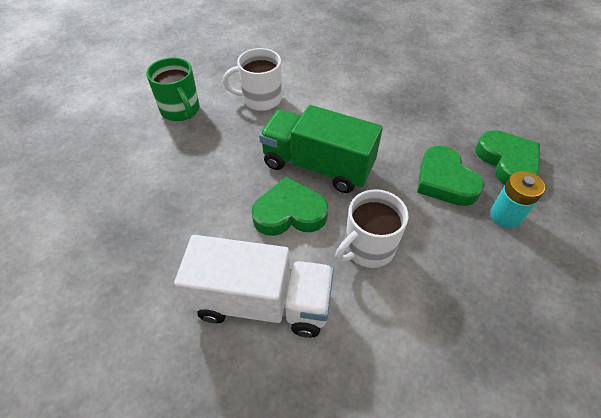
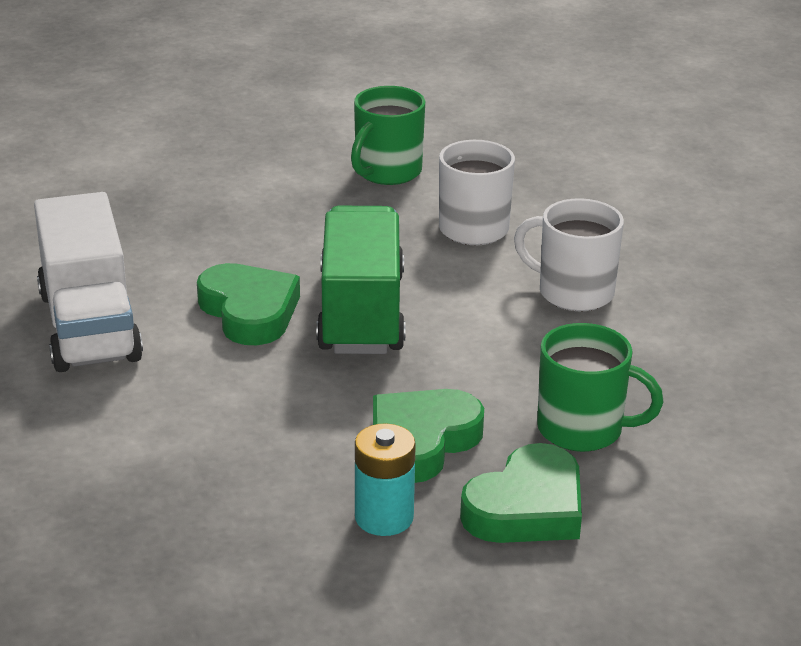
camera: 65 degrees right, 20 degrees down
white mug [335,189,408,268] -> white mug moved to [514,198,624,311]
none -> green mug [537,323,664,452]

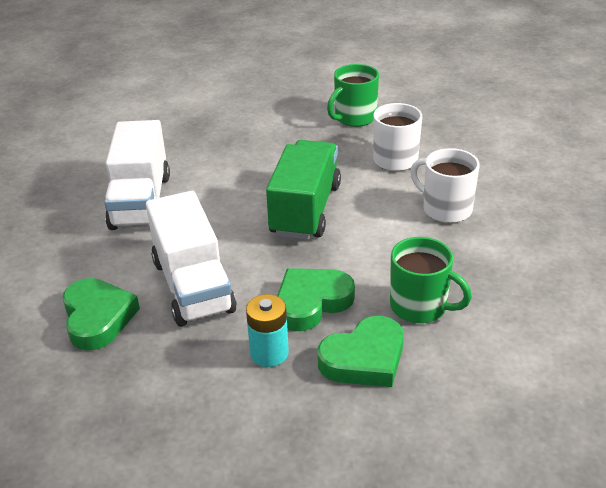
camera: 15 degrees right, 5 degrees up
green heart [197,263,300,345] -> green heart moved to [63,278,140,351]
none -> white truck [146,191,236,327]

